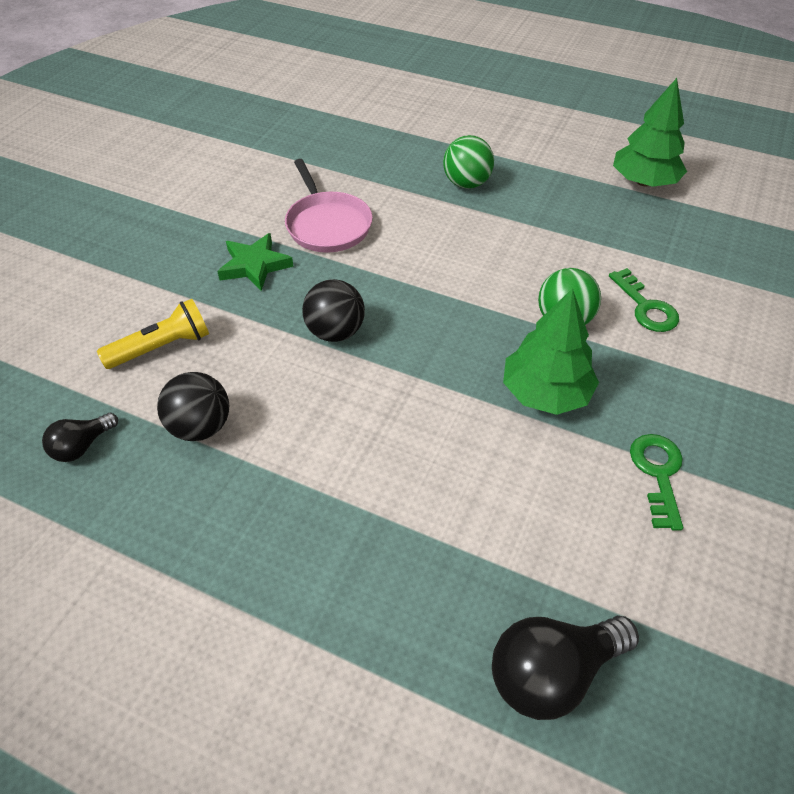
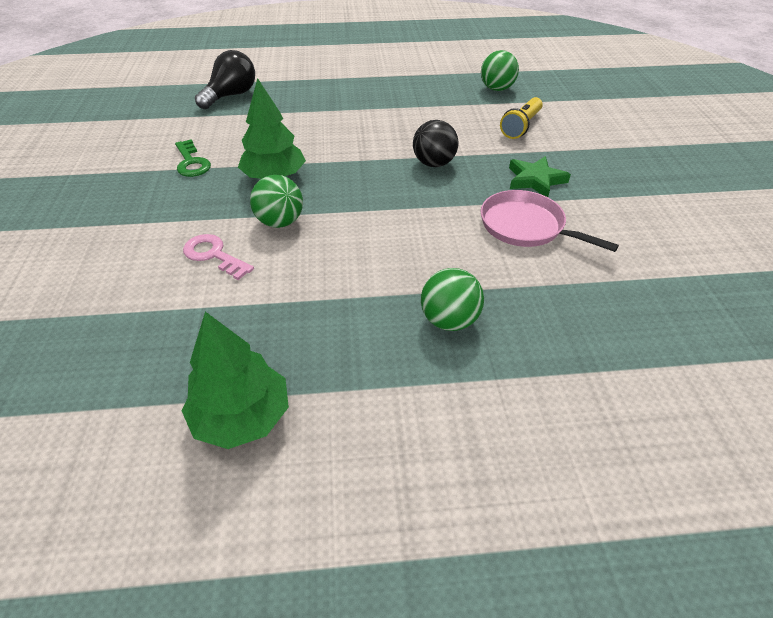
camera: 150 degrees right, 5 degrees down
black light bulb [42,413,118,462] -> green ball [481,50,519,91]
black ball [157,372,229,441] -> none
green key [609,268,679,332] -> pink key [183,234,254,280]

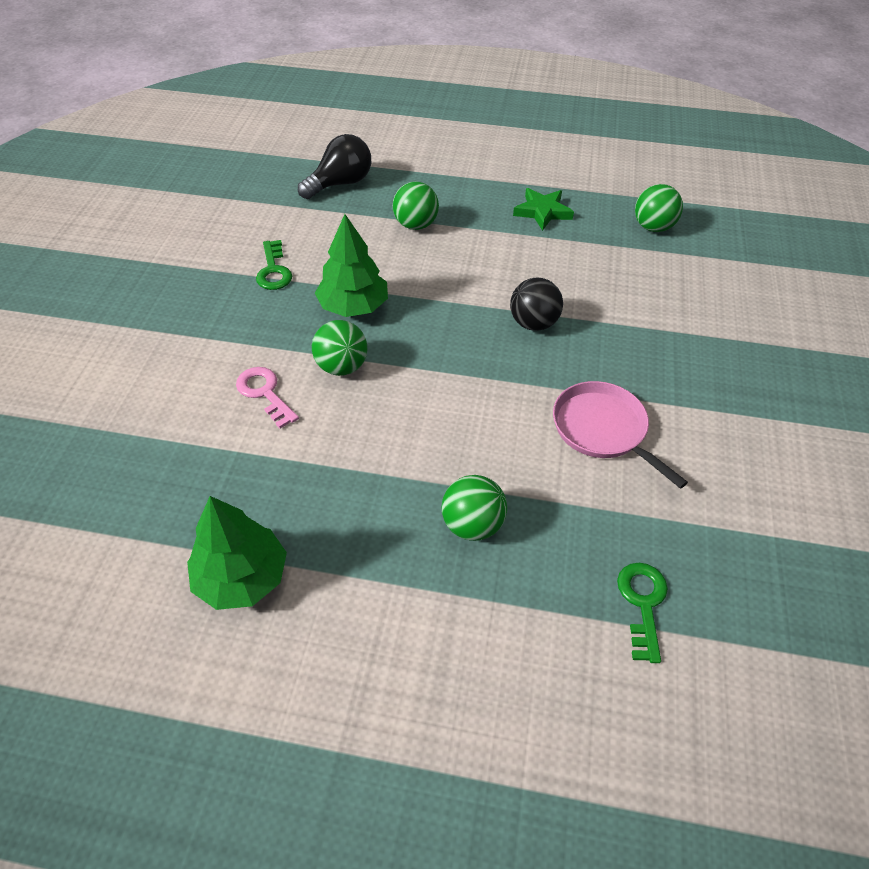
camera: 15 degrees right, 5 degrees up
yellow flashlight [500,97,543,139] -> none
green star [509,156,571,197] -> green star moved to [513,188,574,231]
none -> green ball [393,181,439,230]
none -> green key [617,563,668,663]

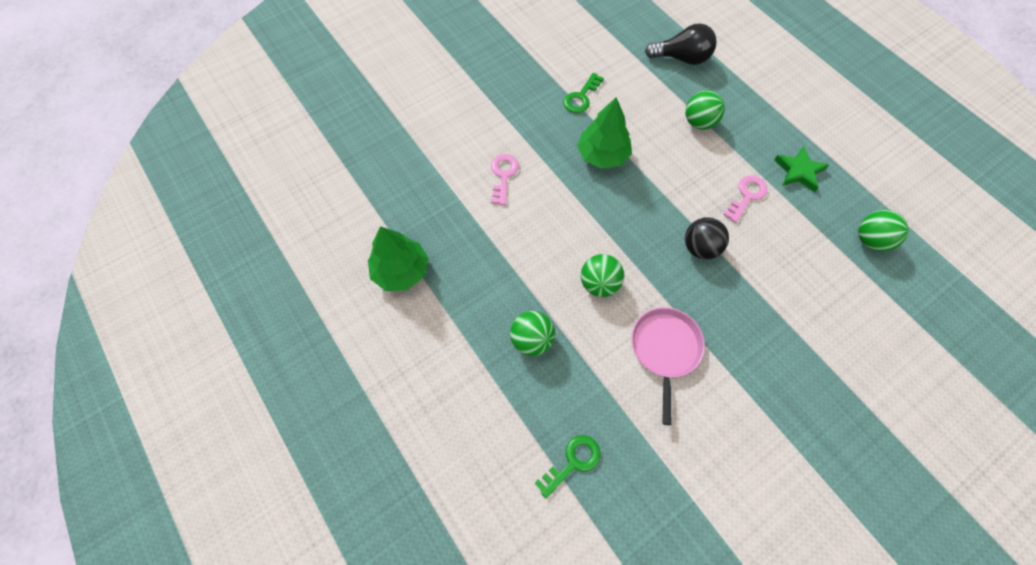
camera: 45 degrees right, 15 degrees up
green ball [312,320,367,376] -> green ball moved to [581,254,624,297]
none -> pink key [723,175,768,223]

